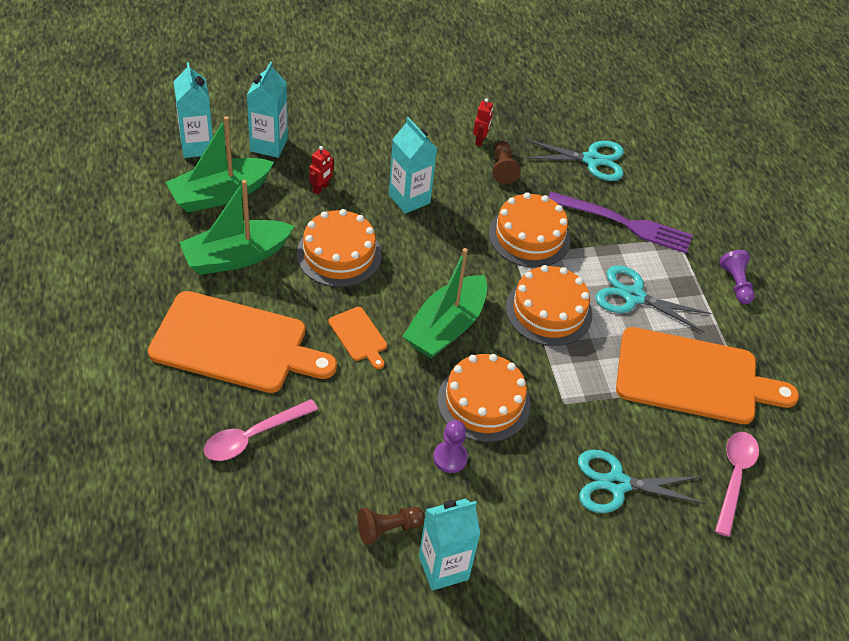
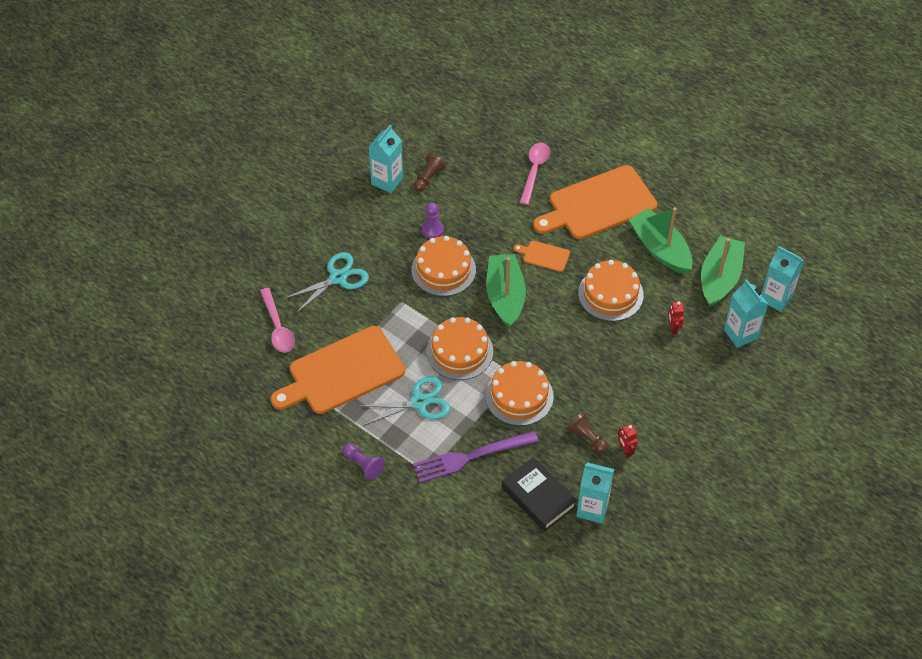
camera: 145 degrees right, 5 degrees up
green boat [179,180,294,275] -> green boat turned 60 degrees counterclockwise [628,207,693,274]
turquoise carton [389,117,437,214] -> turquoise carton moved to [576,462,614,524]
turquoise scissors [523,139,624,181] -> black book [502,457,577,532]

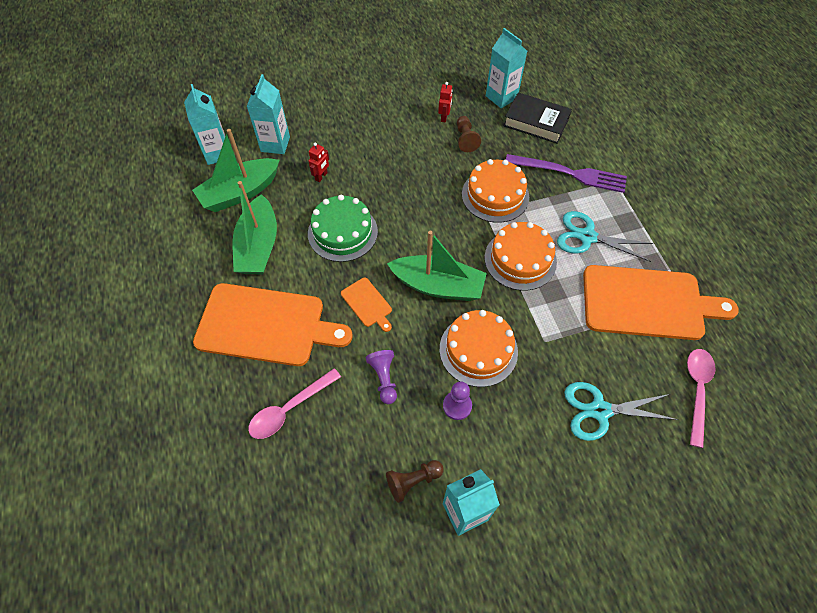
camera: 145 degrees left, 5 degrees up
purple pawn [343,443,385,480] -> purple pawn moved to [366,350,397,404]
green boat [486,254,526,328] -> green boat turned 105 degrees counterclockwise [387,231,487,301]
black book [502,457,577,532] -> black book turned 60 degrees counterclockwise [503,92,572,144]
orange cake [578,260,644,321] -> green cake [308,195,378,262]

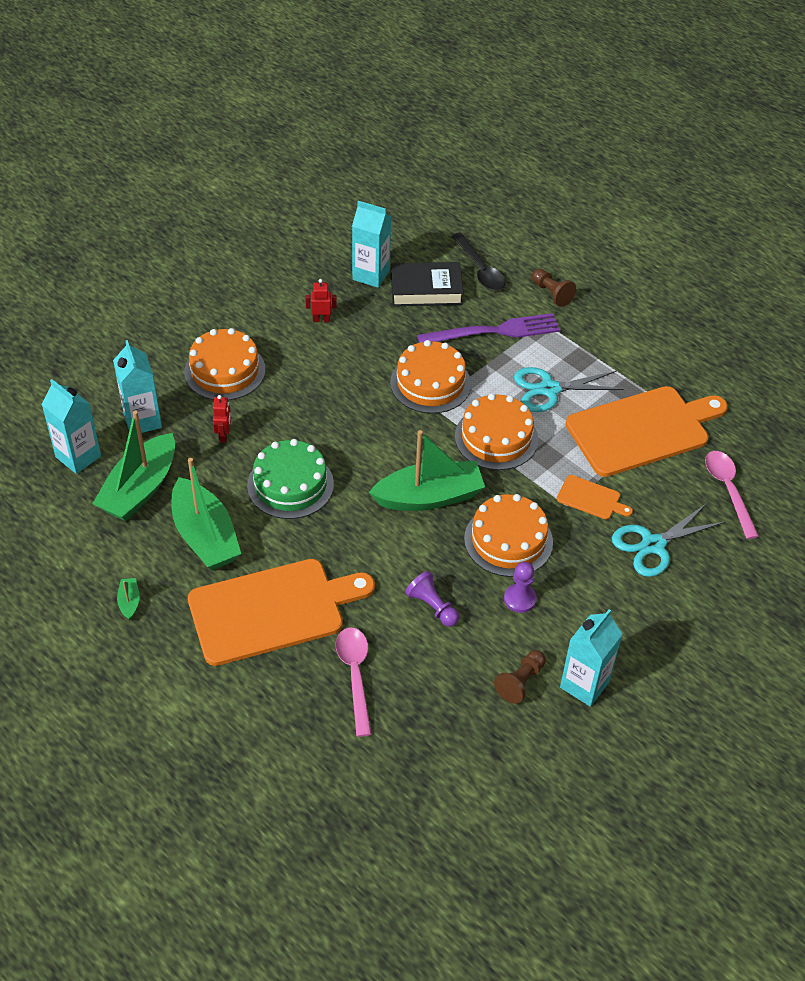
camera: 30 degrees left, 10 degrees down
pink spoon [248,368,341,439] -> pink spoon turned 150 degrees clockwise [336,627,372,737]
orange cutting board [341,277,392,332] -> orange cutting board moved to [557,475,633,519]
red robot [438,82,453,123] -> red robot turned 75 degrees counterclockwise [305,279,337,322]
brown pawn [457,116,481,152] -> brown pawn moved to [532,269,576,307]
none -> green boat [117,578,140,620]
none -> orange cake [184,328,265,400]
none -> black spoon [452,232,506,291]

